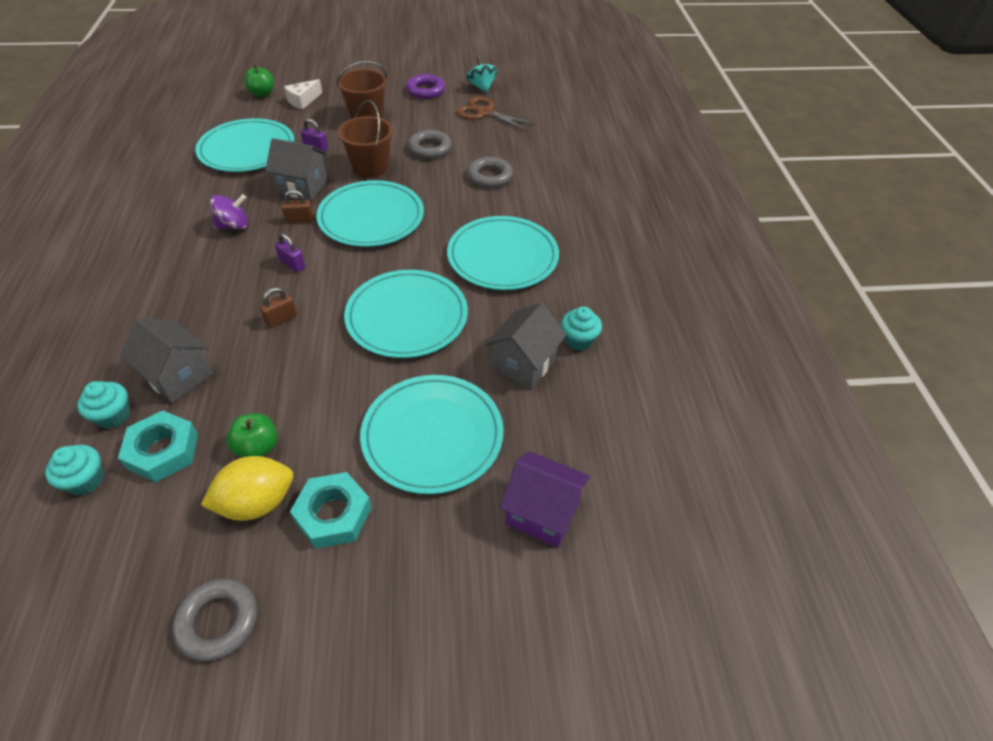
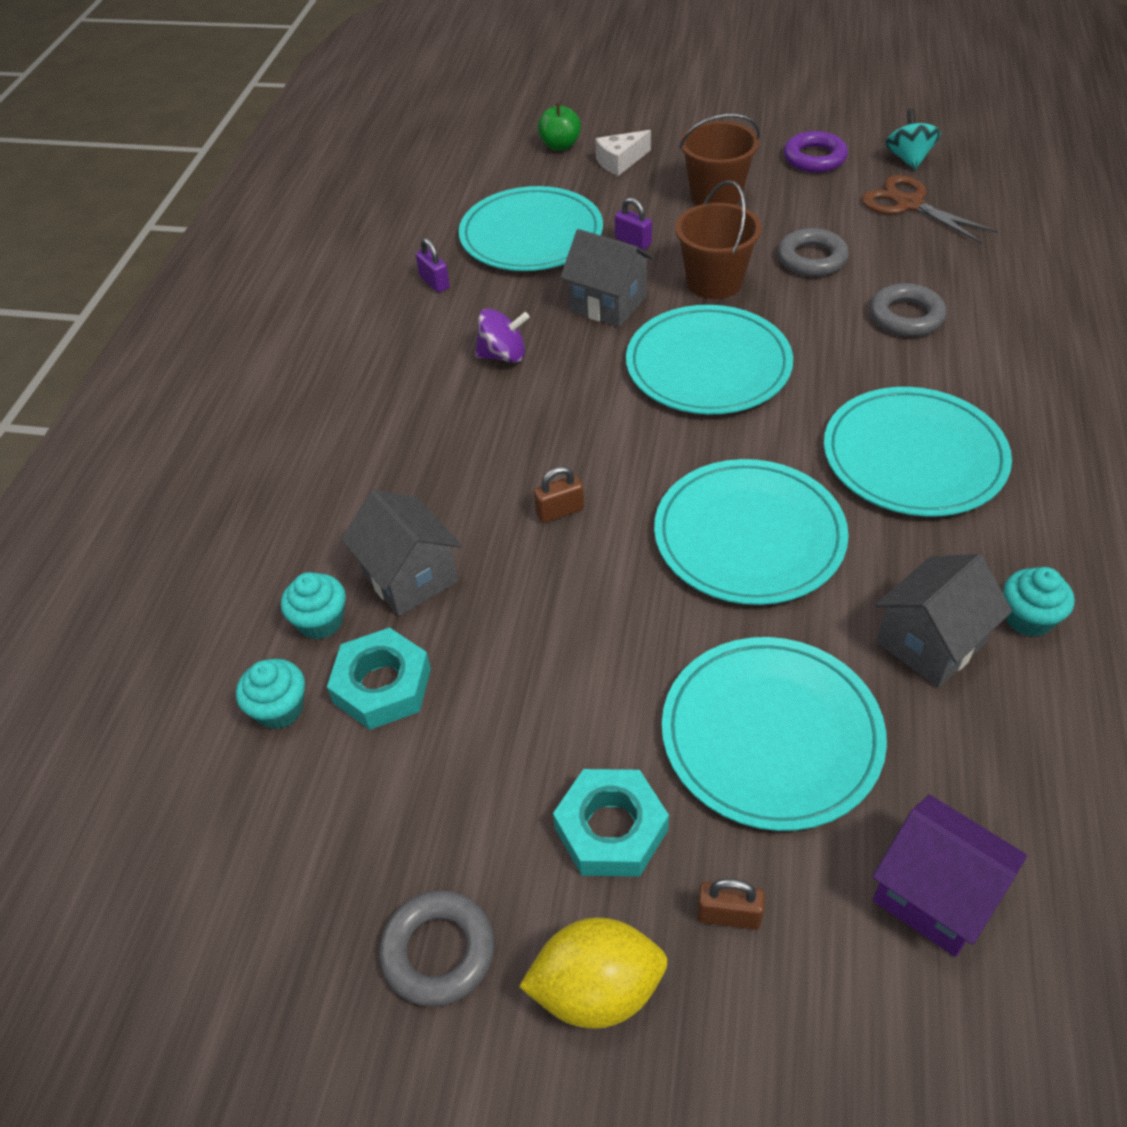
camera: 20 degrees right, 0 degrees up
yellow lemon [201,456,293,521] -> yellow lemon moved to [519,917,667,1029]
green apple [226,413,278,458] -> none
purple padlock [275,233,305,272] -> purple padlock moved to [416,238,450,293]
brown padlock [282,190,314,223] -> brown padlock moved to [697,878,765,930]

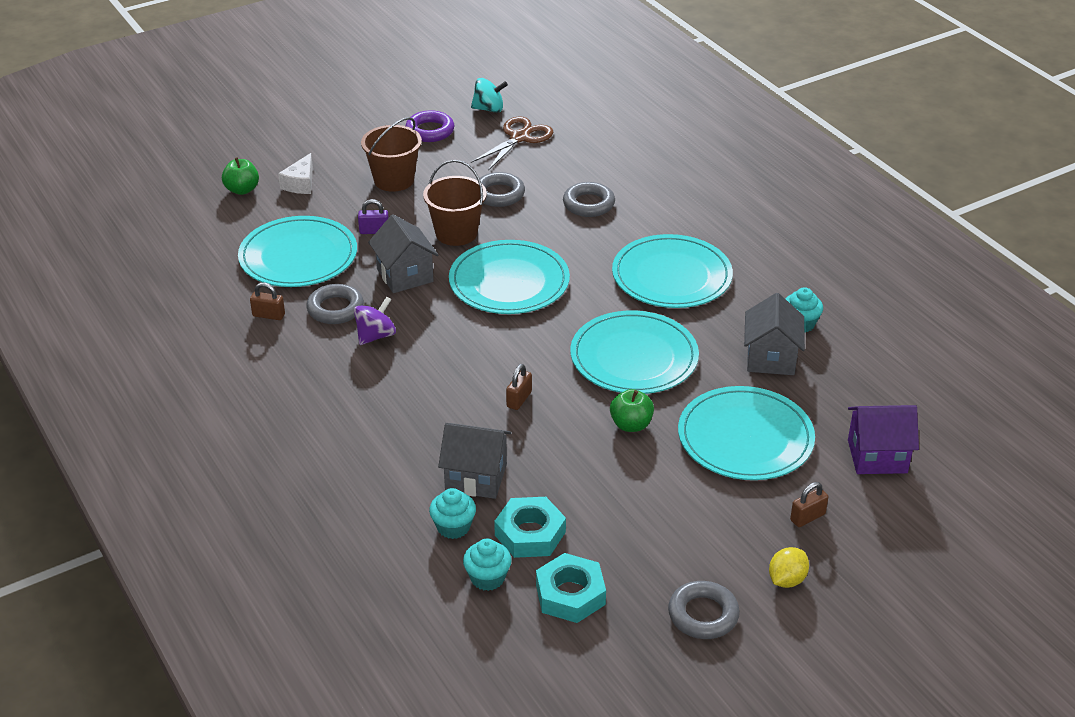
camera: 45 degrees left, 10 degrees down
purple padlock [416,238,450,293] -> brown padlock [250,282,285,320]
yellow lemon [519,917,667,1029] -> yellow lemon [769,547,809,588], size x0.64
turquoise nut [553,769,669,877] -> turquoise nut moved to [536,553,606,623]
grey house [560,229,654,327] -> grey house turned 75 degrees clockwise [368,214,438,293]
brown scissors [861,175,998,244] -> brown scissors turned 120 degrees clockwise [471,116,553,171]
turquoise spinning top [885,109,941,170] -> turquoise spinning top turned 135 degrees clockwise [471,78,508,113]
none -> grey ring [306,284,364,324]
none -> green apple [610,389,654,432]

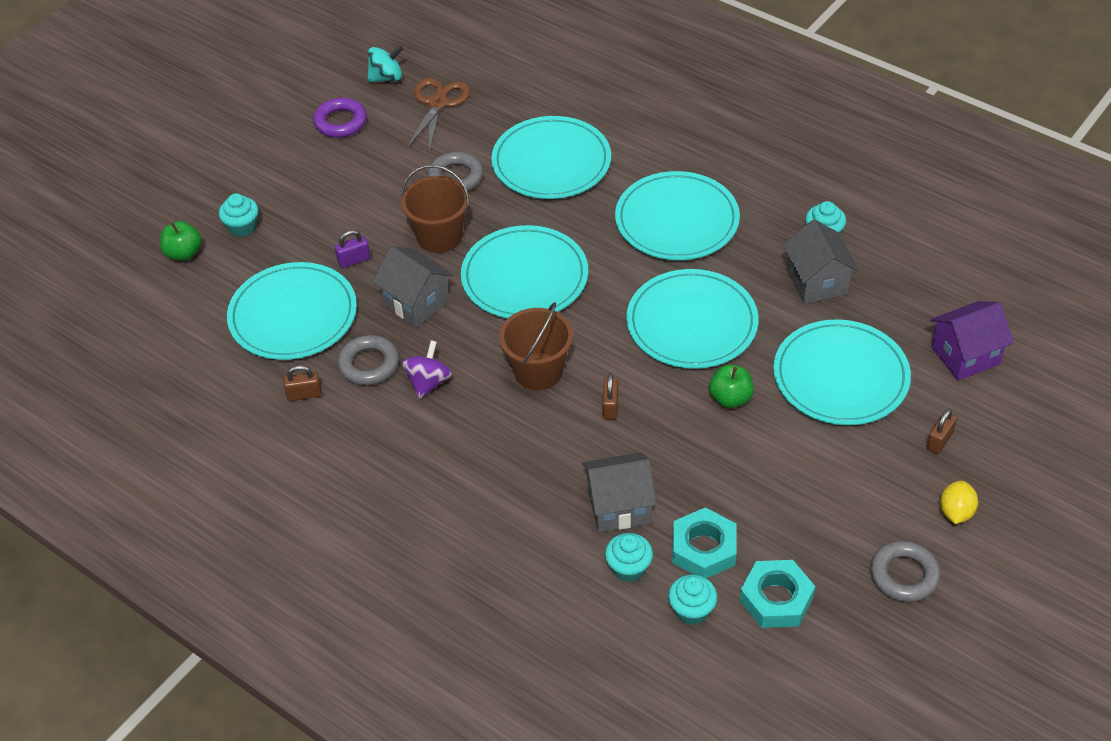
camera: 20 degrees left, 10 degrees up
white cheese [278,153,313,194] -> turquoise cupcake [219,193,259,237]
brown bucket [361,117,422,192] -> brown bucket moved to [499,302,573,391]
grey ring [563,182,615,217] -> turquoise plate [491,116,611,199]

